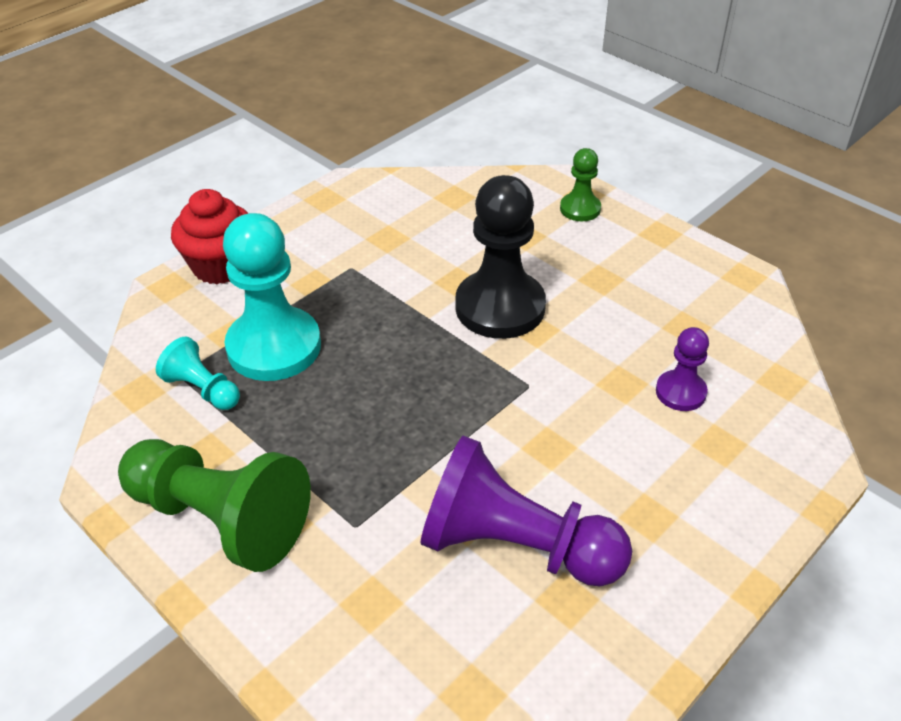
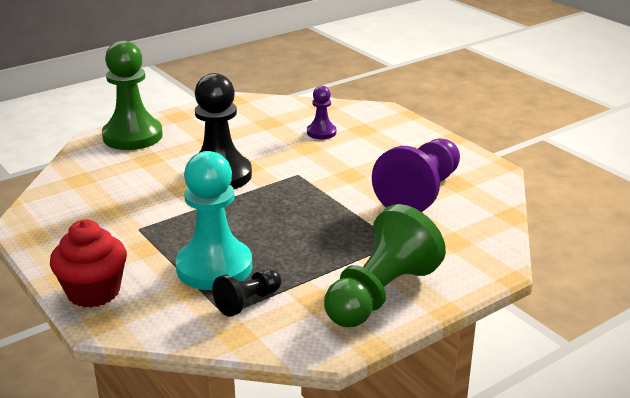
camera: 80 degrees left, 15 degrees down
turquoise pawn [156,337,240,410] -> black pawn [212,269,282,317]
green pawn [560,148,601,221] -> green pawn [102,40,163,150], size x1.97

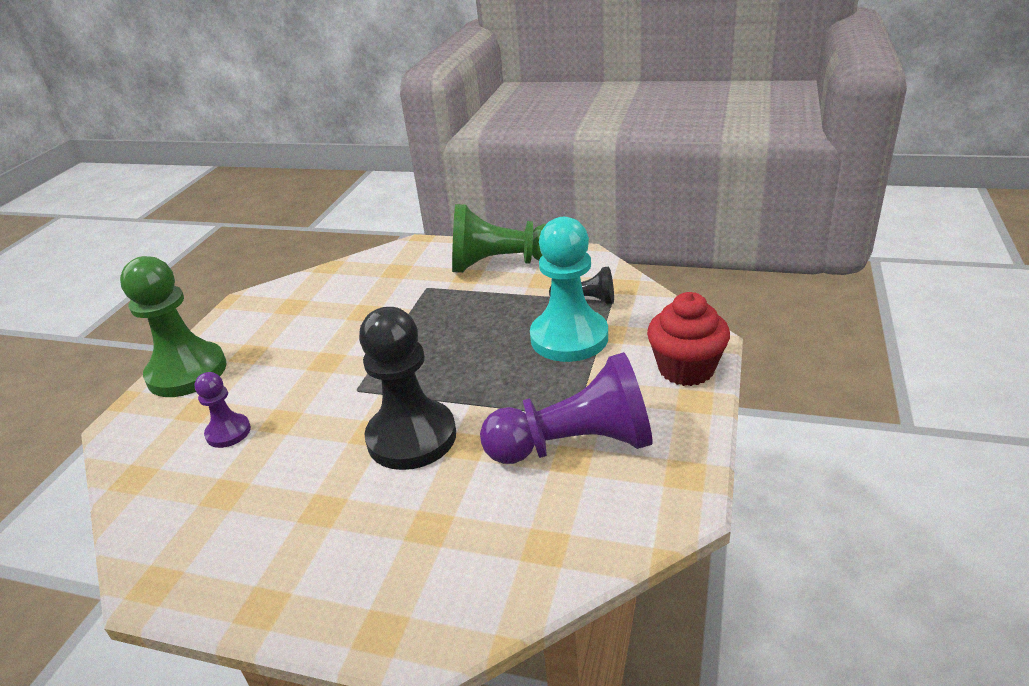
camera: 125 degrees left, 5 degrees up
green pawn [102,40,163,150] -> green pawn moved to [120,256,227,397]
purple pawn [372,139,460,212] -> purple pawn moved to [480,352,653,464]

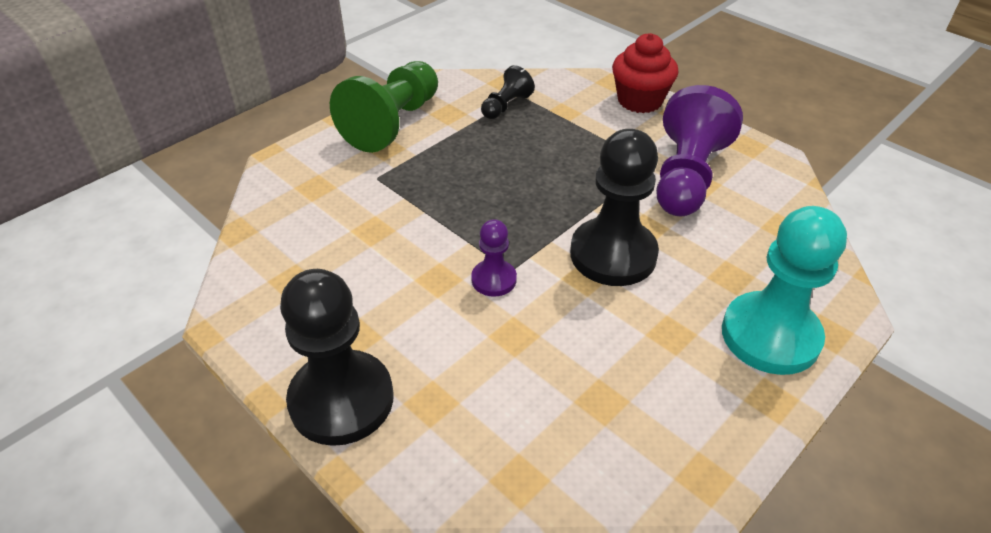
camera: 65 degrees left, 10 degrees up
green pawn [120,256,227,397] -> black pawn [280,269,393,446]
purple pawn [195,372,251,448] -> purple pawn moved to [471,219,517,297]
turquoise pawn [530,217,608,362] -> turquoise pawn moved to [722,206,847,375]

